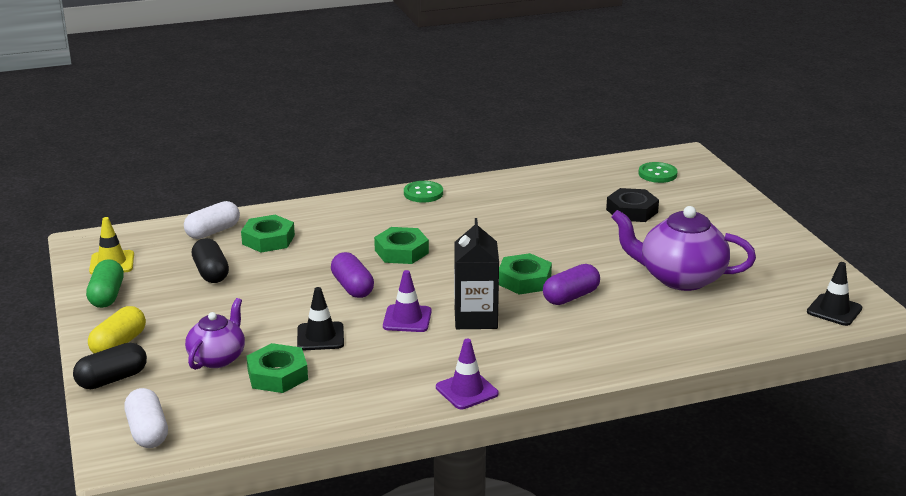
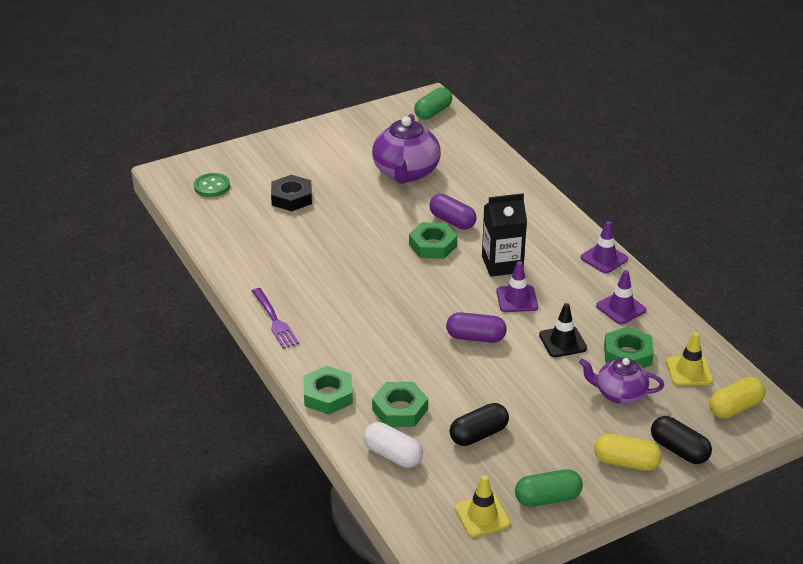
camera: 100 degrees left, 10 degrees up
white capsule [124,388,168,448] -> yellow capsule [709,377,765,419]
purple capsule [331,252,374,298] -> purple capsule turned 45 degrees clockwise [446,312,507,343]
green nut [374,227,429,264] -> green nut moved to [303,366,353,415]
green button [404,181,443,203] -> purple fork [252,288,299,349]
black traffic cone [807,262,862,326] -> green capsule [414,87,452,120]
none -> purple traffic cone [596,270,647,324]
none -> yellow traffic cone [666,332,713,386]

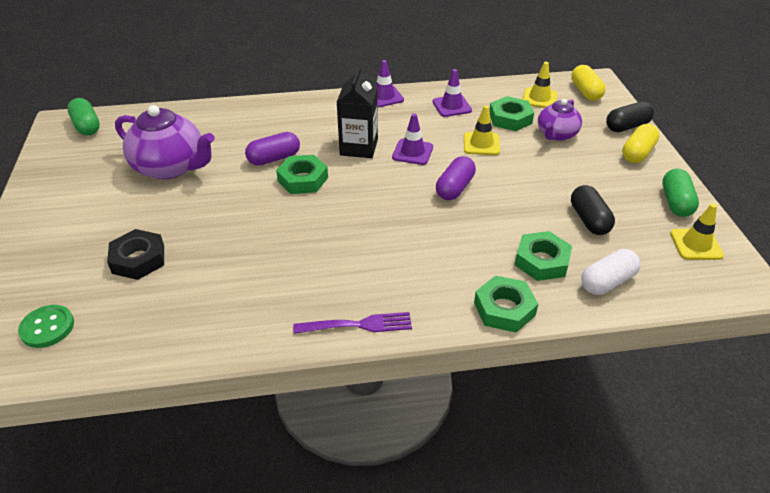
camera: 70 degrees left, 5 degrees up
black traffic cone [539,303,587,357] -> yellow traffic cone [464,105,500,155]

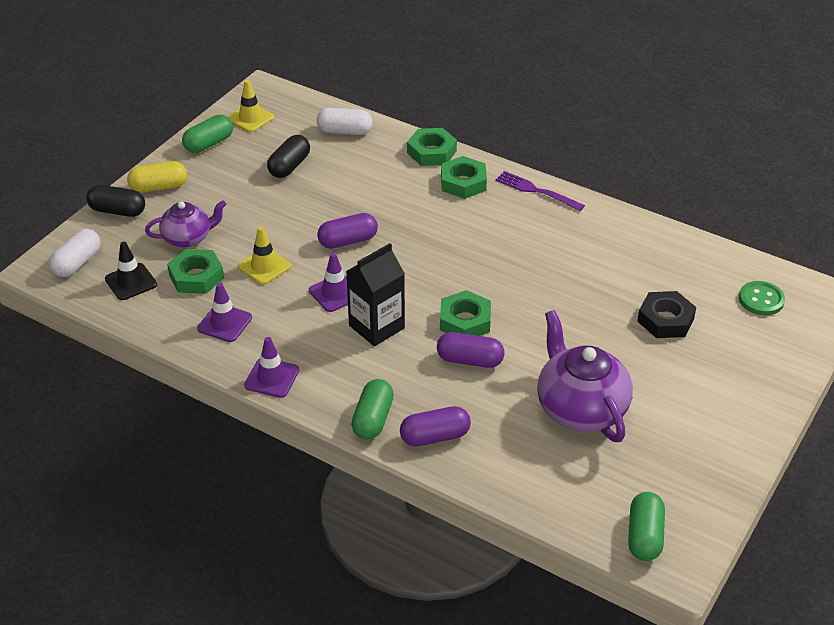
camera: 140 degrees left, 0 degrees up
green nut [515,231,572,281] -> green nut moved to [441,156,487,199]
yellow traffic cone [522,62,558,108] -> black traffic cone [105,242,157,300]
yellow capsule [571,65,606,101] -> white capsule [49,229,101,277]
none -> green capsule [351,379,394,439]
none -> purple capsule [400,406,471,447]

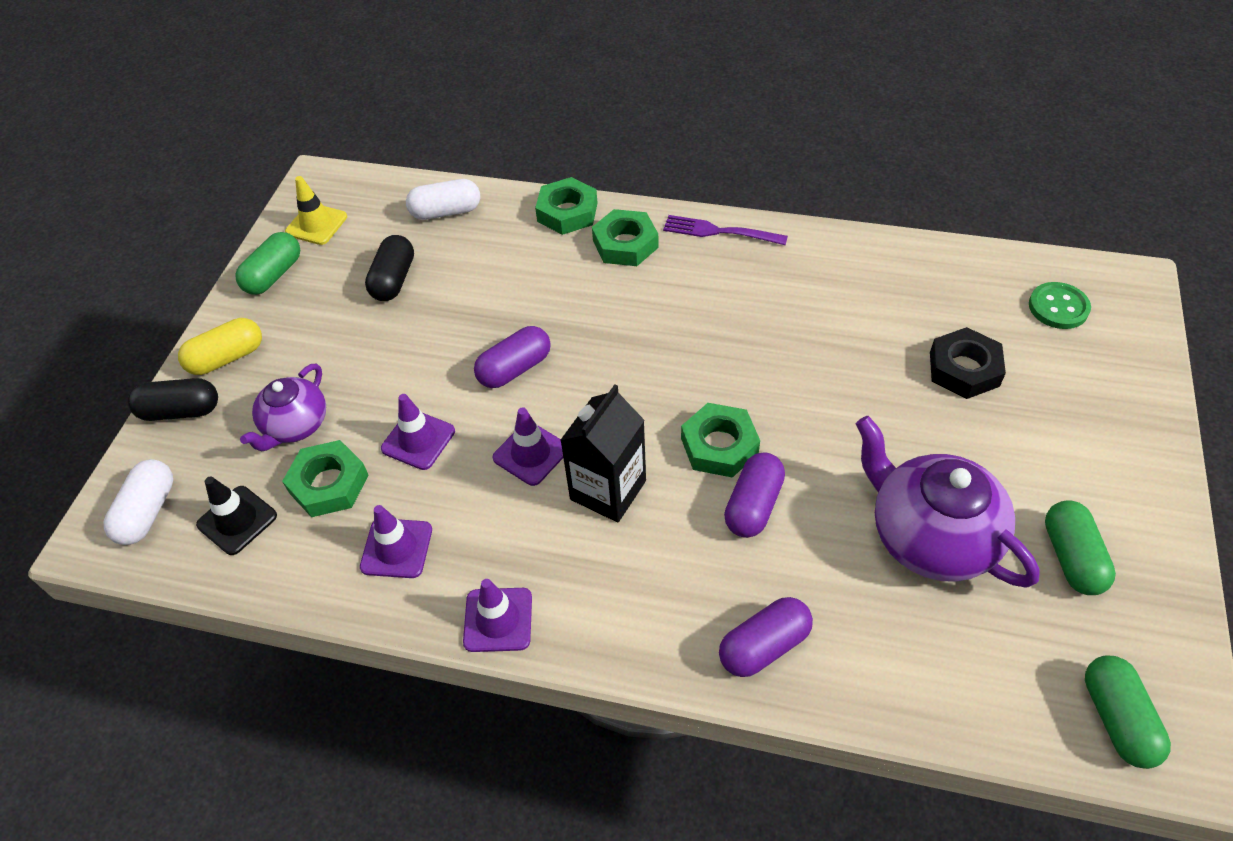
camera: 15 degrees left, 10 degrees up
purple teapot [145,200,226,248] -> purple teapot turned 150 degrees clockwise [240,364,326,452]
yellow traffic cone [238,226,292,285] -> purple traffic cone [381,394,455,470]
green capsule [351,379,394,439] -> green capsule moved to [1045,500,1116,595]
purple capsule [437,332,504,368] -> purple capsule turned 60 degrees counterclockwise [724,453,785,538]

